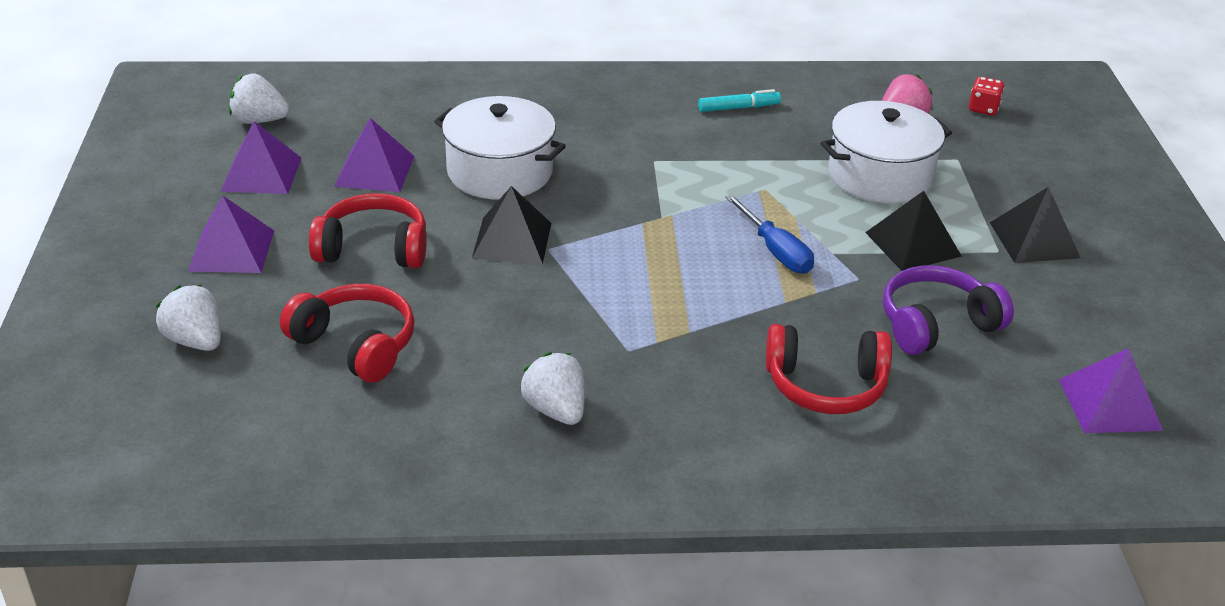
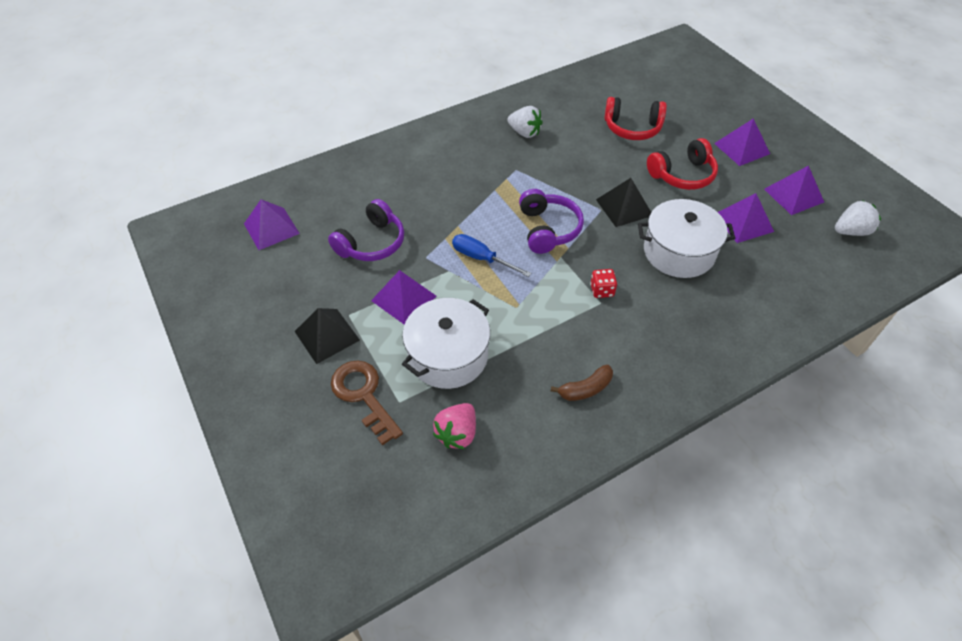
camera: 155 degrees right, 15 degrees up
white strawberry [156,285,221,351] -> none
turquoise marker [698,89,781,112] -> brown banana [551,365,613,401]
red headphones [766,324,892,414] -> none
black pyramid [865,191,962,271] -> purple pyramid [371,270,437,325]
red dice [969,77,1005,115] -> red dice moved to [590,269,617,298]
none -> brown key [331,360,403,445]
none -> purple headphones [519,189,584,254]

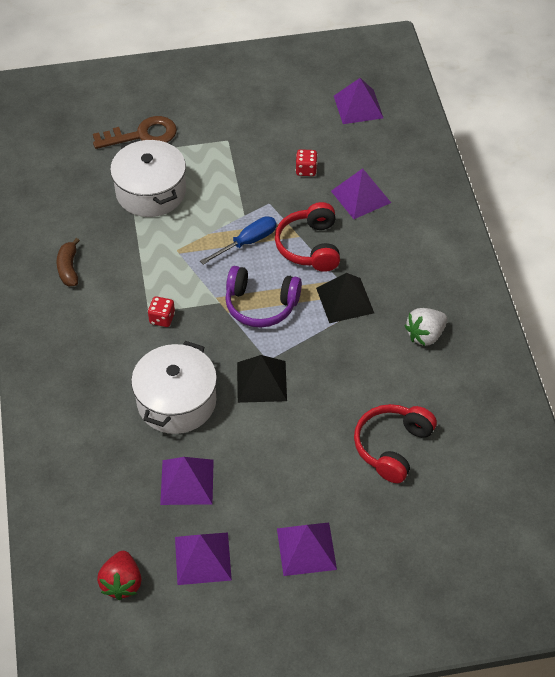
camera: 110 degrees right, 0 degrees up
black pyramid [294,308,360,364] -> black pyramid moved to [316,273,374,323]
purple headphones [328,199,404,261] -> red dice [296,149,318,176]
purple pyramid [371,270,437,325] -> purple pyramid moved to [331,168,391,219]
pink strawberry [433,403,476,449] -> none
red headphones [647,138,718,190] -> red headphones moved to [275,202,340,272]
white strawberry [835,200,881,236] -> red strawberry [97,551,142,600]

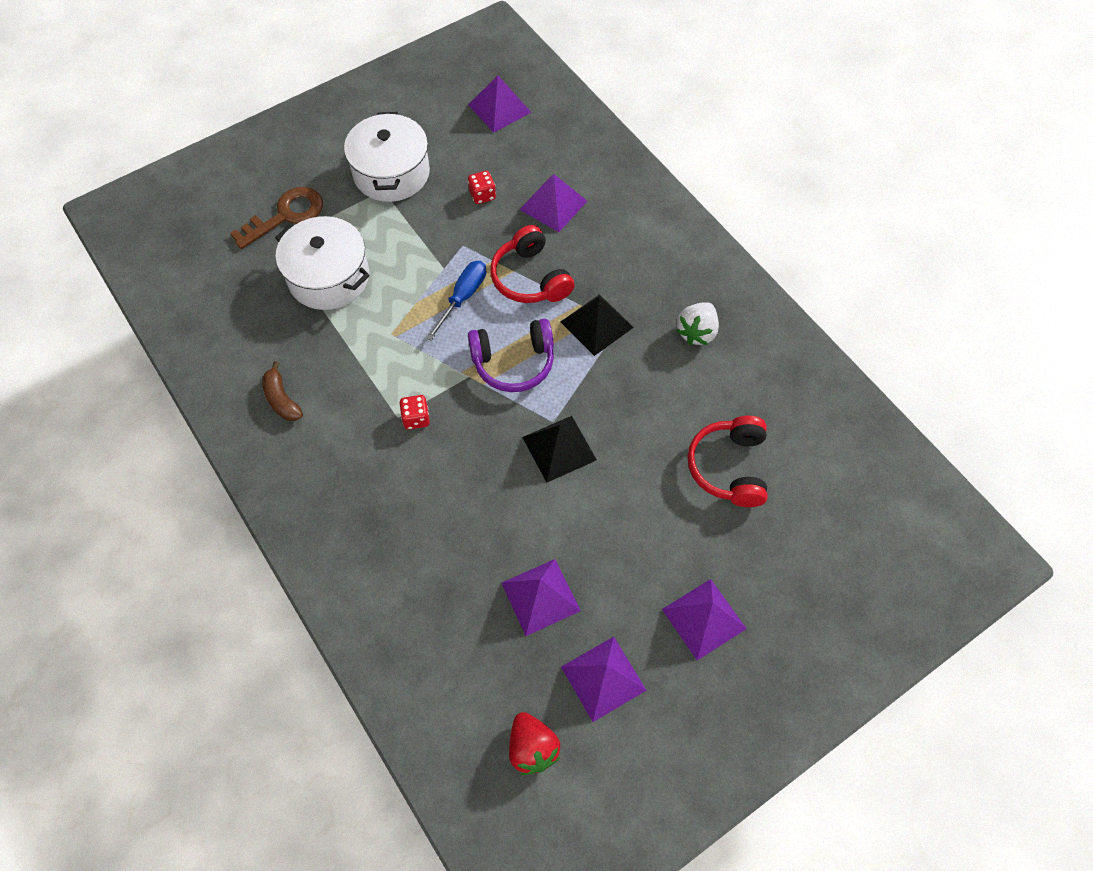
camera: 25 degrees left, 10 degrees up
white pot [131,341,217,434] -> white pot moved to [344,112,430,202]

